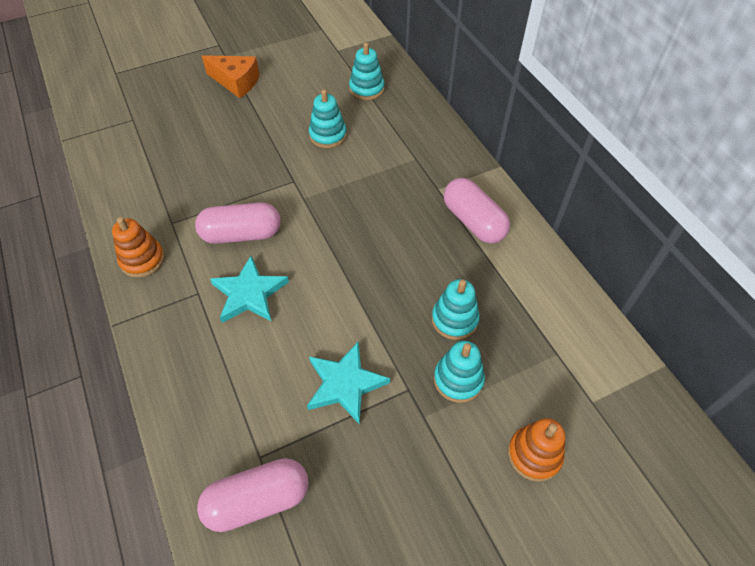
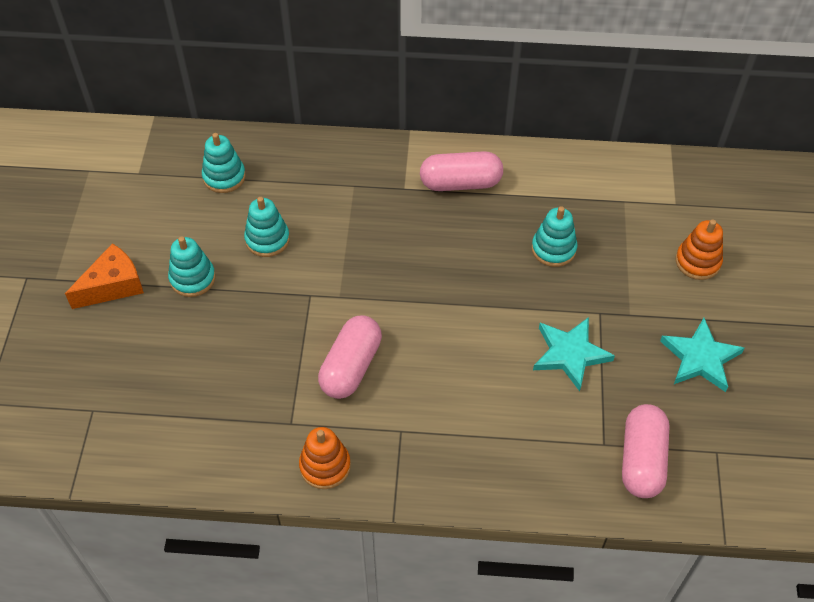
camera: 60 degrees left, 0 degrees up
turquoise star [210,256,289,323] -> turquoise star moved to [660,318,744,392]
turquoise stacking toy [434,341,485,403] -> turquoise stacking toy moved to [168,237,215,297]

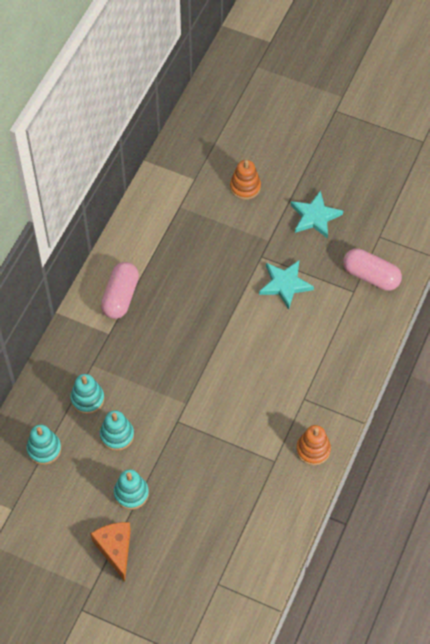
camera: 70 degrees left, 5 degrees up
pink capsule [318,315,382,399] -> none
turquoise stacking toy [532,206,577,267] -> turquoise stacking toy moved to [70,374,104,414]

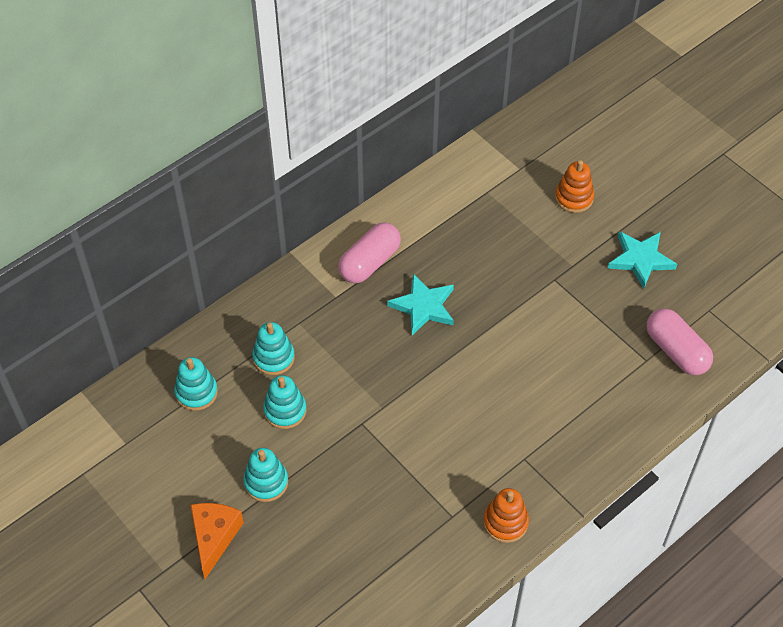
camera: 25 degrees right, 5 degrees down
turquoise star [259,261,314,309] -> turquoise star moved to [387,273,454,335]

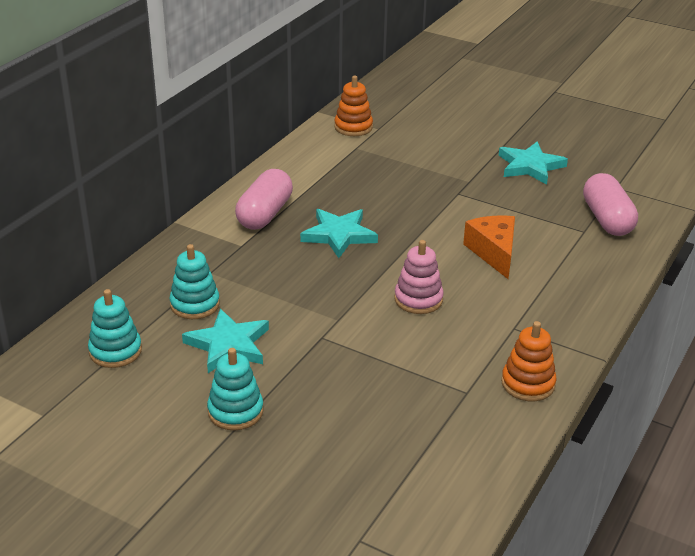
camera: 20 degrees left, 20 degrees down
orange cheese [191,503,244,579] -> orange cheese moved to [463,216,515,279]
turquoise stacking toy [263,375,307,429] -> turquoise star [182,309,269,373]
orange stacking toy [555,160,594,213] -> orange stacking toy moved to [334,75,373,136]
pink capsule [646,308,713,375] -> pink capsule turned 45 degrees clockwise [583,173,638,236]
none -> pink stacking toy [394,240,444,314]

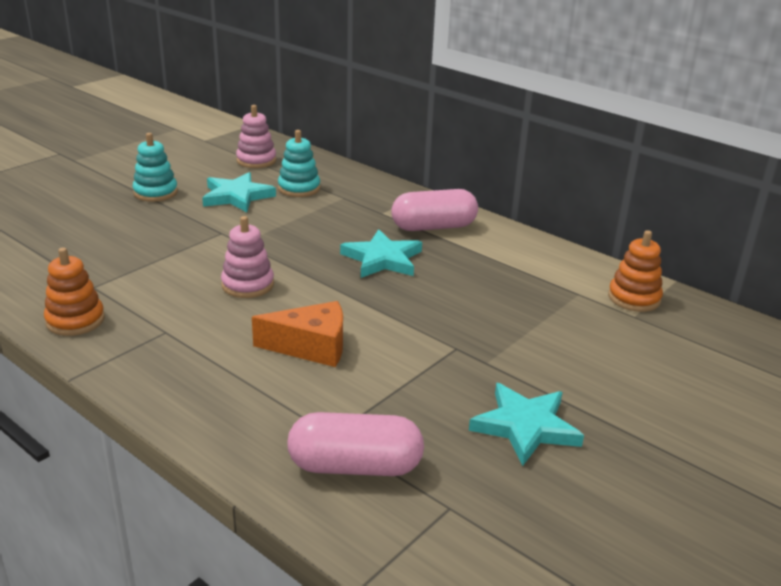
camera: 100 degrees right, 5 degrees down
turquoise stacking toy [88,289,142,368] -> pink stacking toy [236,105,276,168]
pink capsule [235,169,293,230] -> pink capsule turned 45 degrees counterclockwise [391,189,478,231]

